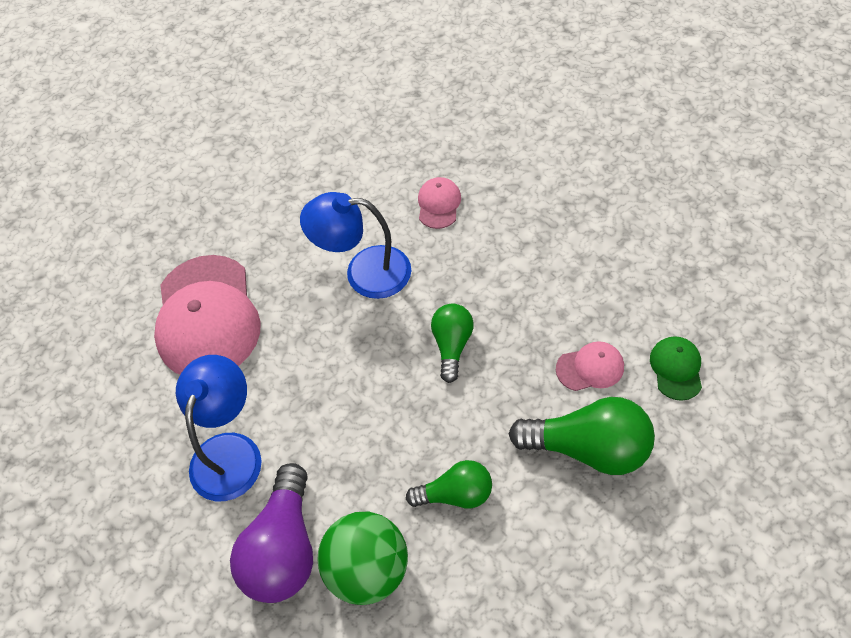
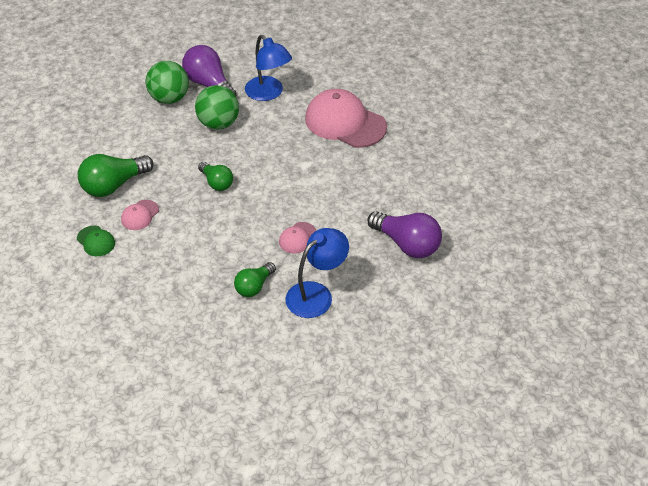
camera: 130 degrees right, 10 degrees down
blue lamp [300,192,411,299] -> blue lamp moved to [285,228,349,318]
green light bulb [406,460,492,509] -> green light bulb moved to [234,262,276,297]
pink cap [418,177,461,229] -> pink cap turned 75 degrees clockwise [279,222,316,253]
none -> green ball [195,85,239,130]
none -> purple light bulb [368,211,442,258]

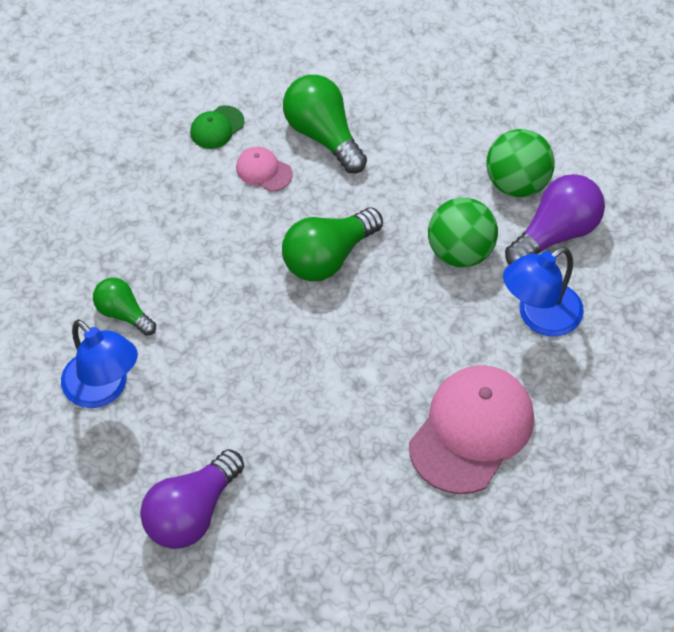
camera: 90 degrees right, 10 degrees up
green light bulb [198,162,233,191] -> green light bulb [282,207,383,282], size x1.63
pink cap [279,222,316,253] -> none

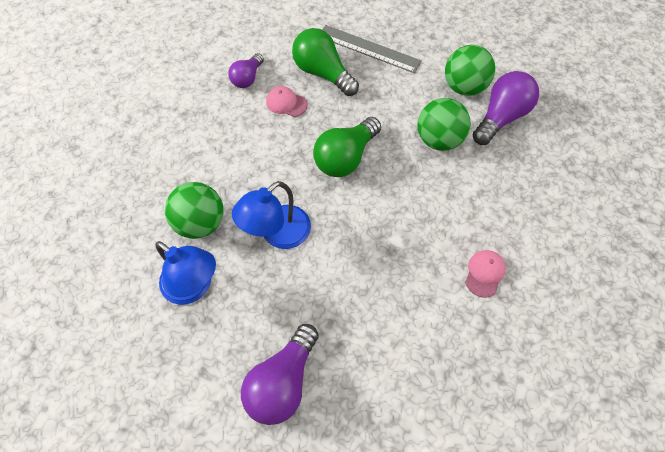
camera: 10 degrees left, 5 degrees up
green light bulb [93,278,156,336] -> green ball [165,182,223,239]
green cap [190,105,244,149] -> purple light bulb [228,53,264,88]
pink cap [409,365,534,494] -> pink cap [465,250,506,297], size x0.45
blue lamp [503,247,584,337] -> blue lamp moved to [232,181,311,249]
none -> grey ruler [322,25,422,73]

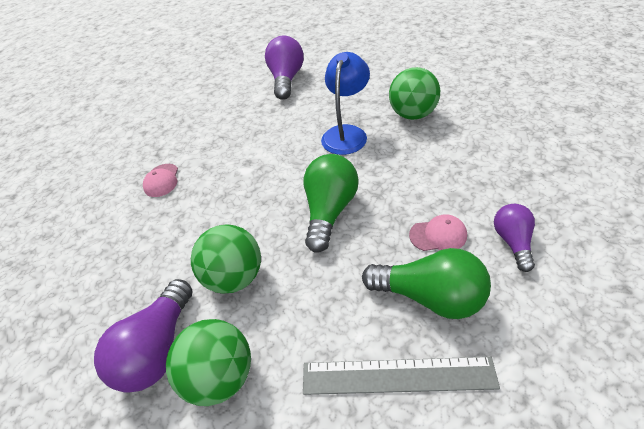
camera: 160 degrees right, 15 degrees down
blue lamp [155,241,216,305] -> none

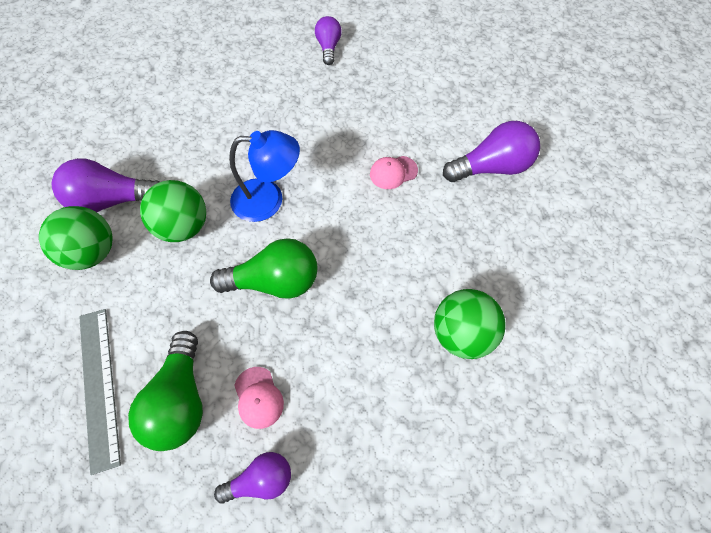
camera: 65 degrees right, 15 degrees up
pink cap [143,164,178,197] -> pink cap moved to [370,156,418,189]
blue lamp [321,52,370,155] -> blue lamp moved to [229,130,300,222]
none -> purple light bulb [315,16,342,65]

